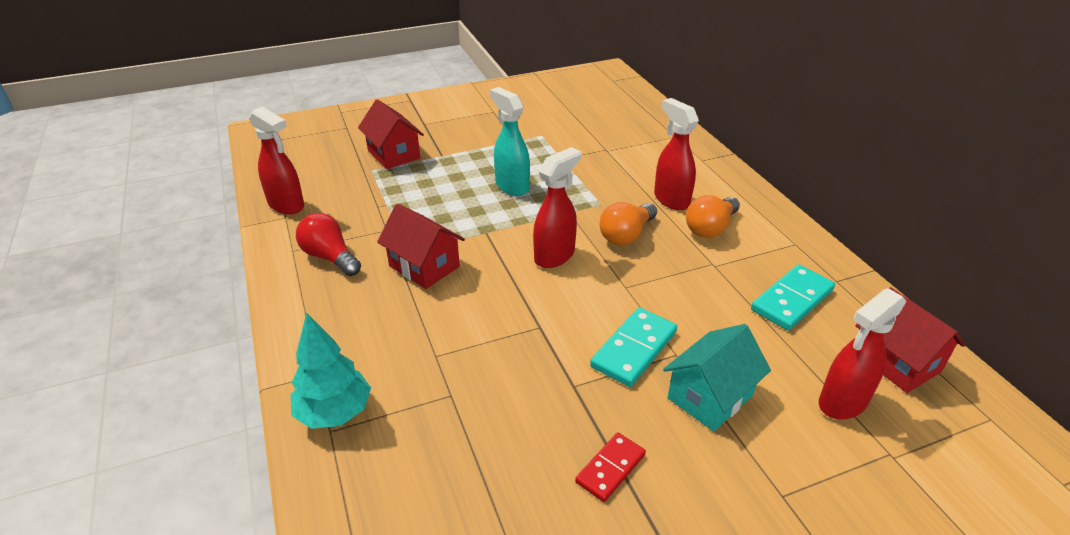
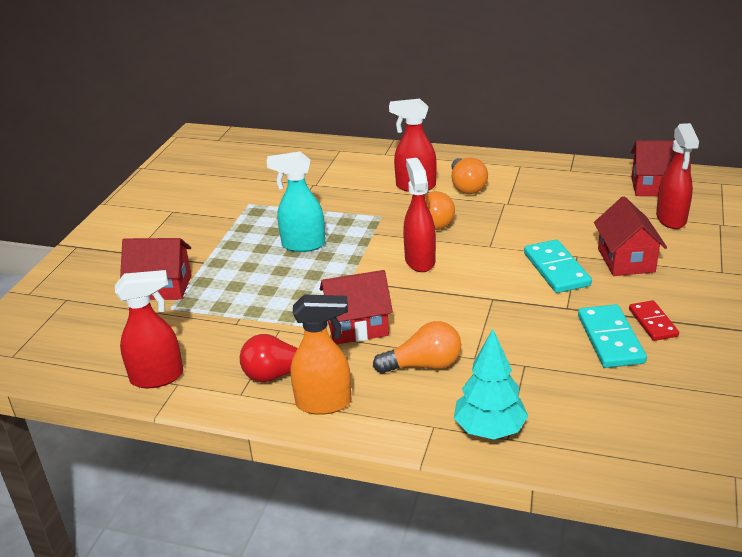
camera: 50 degrees left, 5 degrees down
turquoise house [663,324,771,431] -> red house [594,196,667,276]
turquoise domino [751,265,835,331] -> turquoise domino moved to [578,304,647,368]
none -> orange spray bottle [291,295,351,415]
none -> orange light bulb [373,321,461,374]

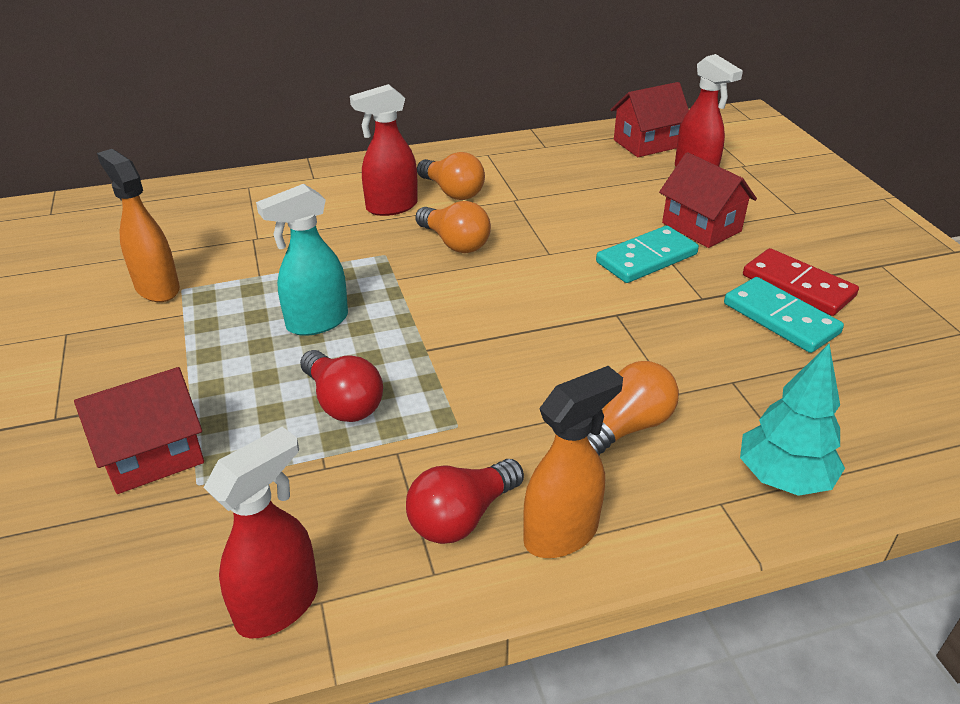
camera: 35 degrees left, 5 degrees up
red house [320,270,393,344] -> none
red spray bottle [403,158,436,272] -> none
turquoise domino [524,240,592,293] -> turquoise domino turned 75 degrees counterclockwise [596,226,699,283]
red domino [629,300,679,341] -> red domino [743,248,859,316], size x1.53
none -> orange spray bottle [97,149,180,302]
none -> red light bulb [300,350,383,422]

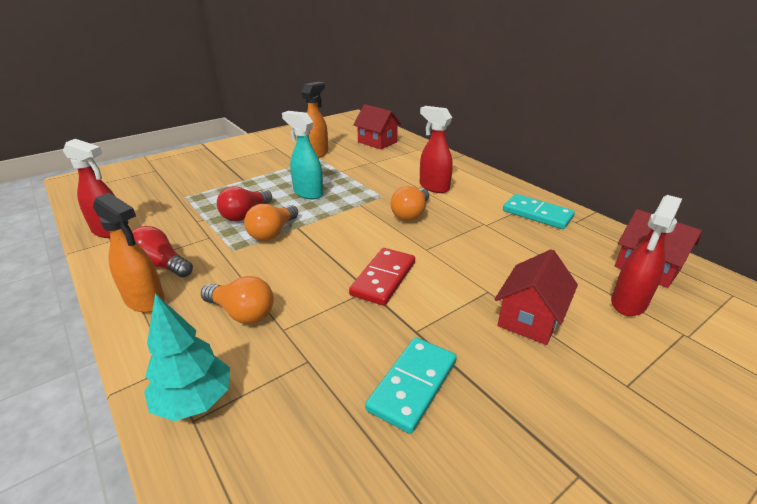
camera: 70 degrees right, 5 degrees down
red house [74,367,204,494] -> red house moved to [354,104,401,149]
orange light bulb [417,152,485,200] -> orange light bulb moved to [244,204,298,241]
turquoise domino [596,226,699,283] -> turquoise domino moved to [503,194,575,229]
red domino [743,248,859,316] -> red domino moved to [349,248,415,306]

